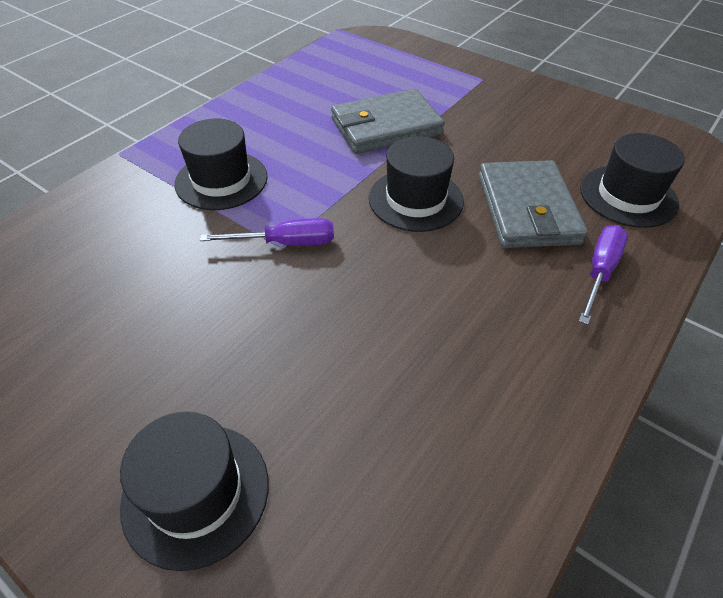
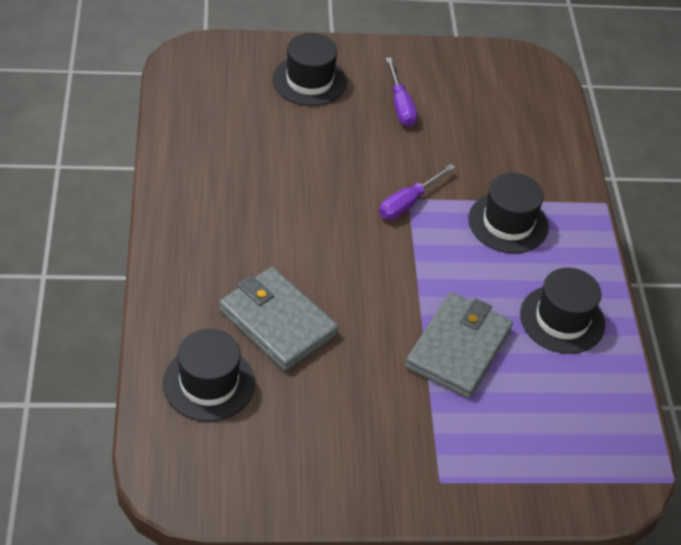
camera: 135 degrees right, 0 degrees up
black hat [369,136,464,232] -> black hat moved to [520,268,605,354]
purple screwdriver [579,225,628,325] -> purple screwdriver moved to [386,58,417,127]

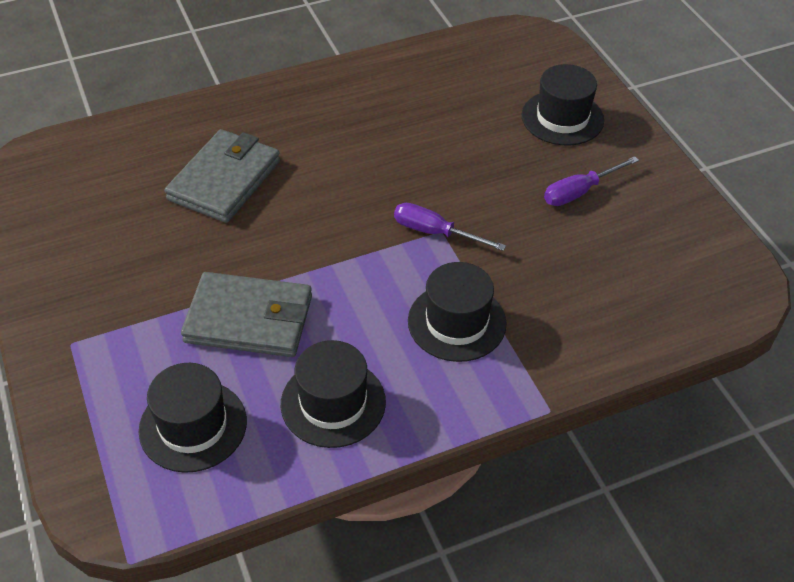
camera: 75 degrees right, 0 degrees up
black hat [163,329,255,422] -> black hat moved to [139,363,247,473]

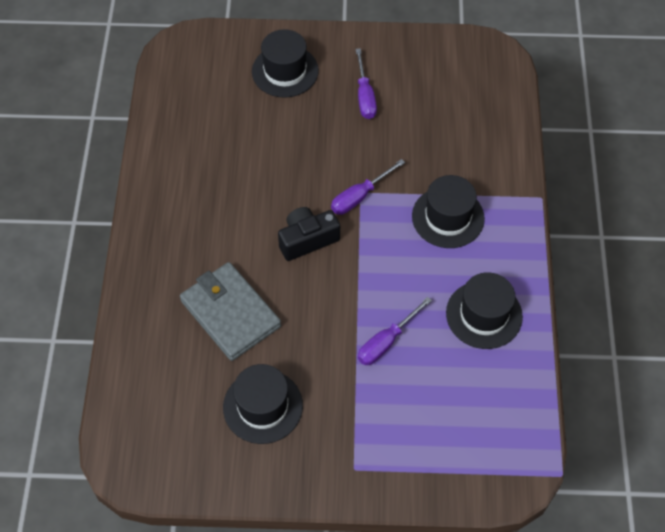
camera: 65 degrees left, 10 degrees up
black hat [139,363,247,473] -> black hat moved to [223,364,303,444]
grey wallet [181,272,312,357] -> purple screwdriver [358,297,432,365]
none -> black camera [278,207,340,261]

